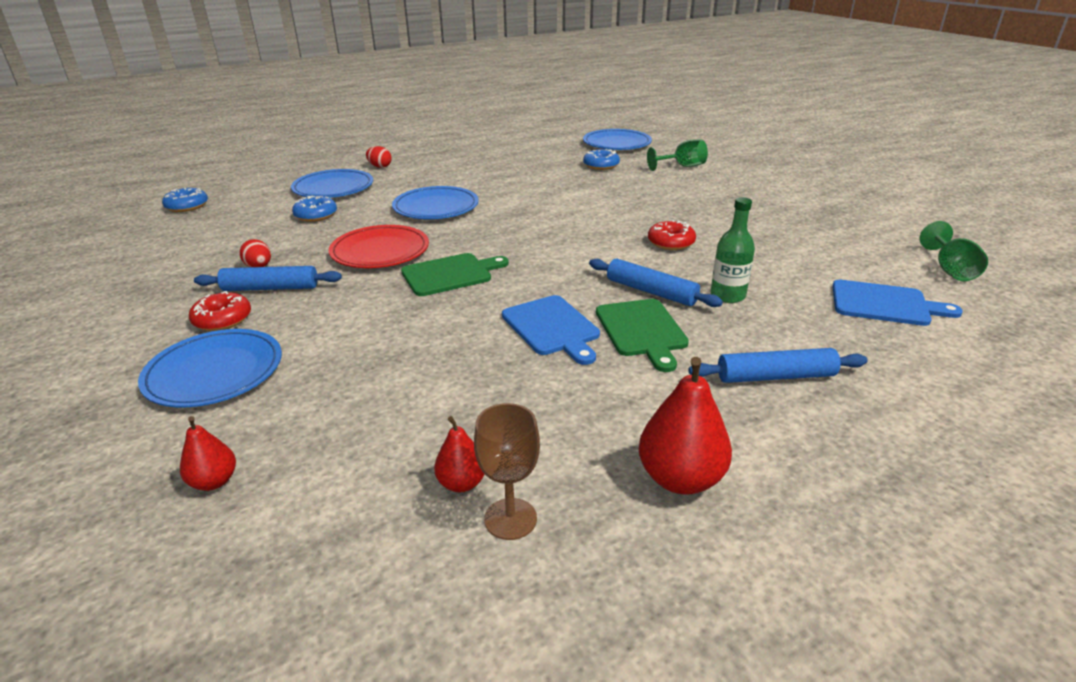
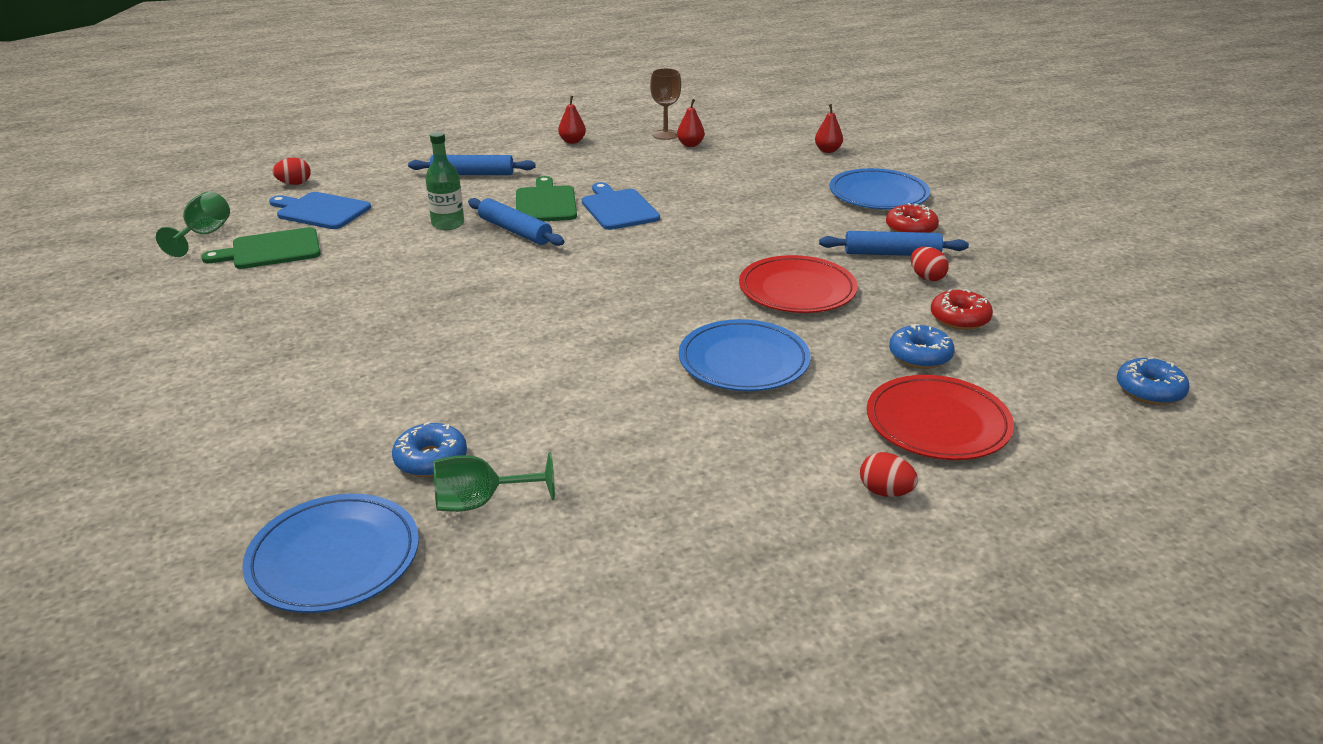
camera: 175 degrees left, 0 degrees up
blue plate [291,169,373,198] -> red plate [867,375,1014,460]
green cutting board [401,253,509,296] -> green cutting board moved to [201,227,321,269]
red pear [639,357,732,495] -> red pear [558,96,586,144], size x0.57
green goblet [647,139,708,171] -> green goblet moved to [434,452,555,512]
red donut [648,220,696,250] -> red donut moved to [931,289,993,330]
none -> red egg [273,158,311,185]

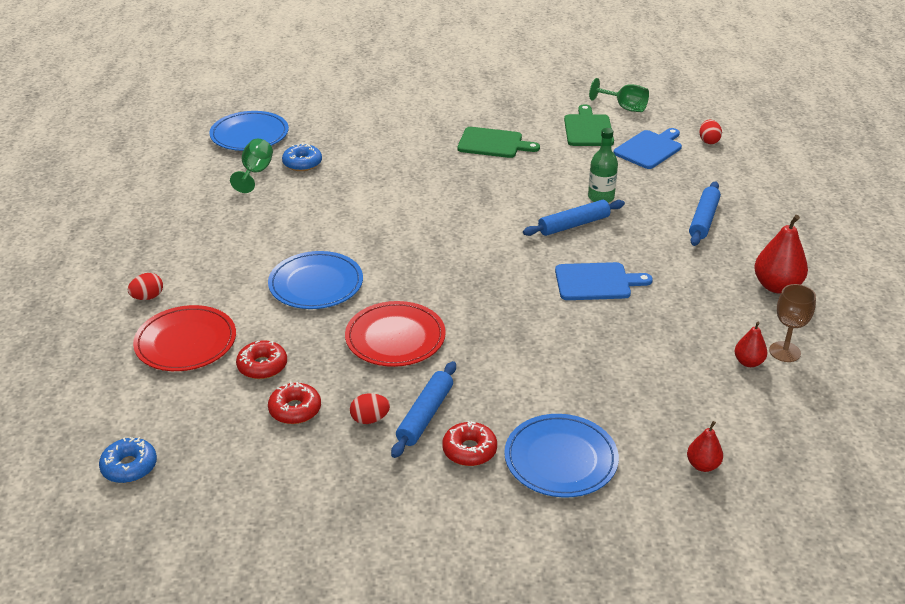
camera: 110 degrees right, 5 degrees up
green cutting board [516,176,577,221] -> green cutting board moved to [457,127,540,158]
red pear [558,96,586,144] -> red pear [754,215,808,294], size x1.75
blue donut [889,324,955,369] -> red donut [236,340,287,379]

